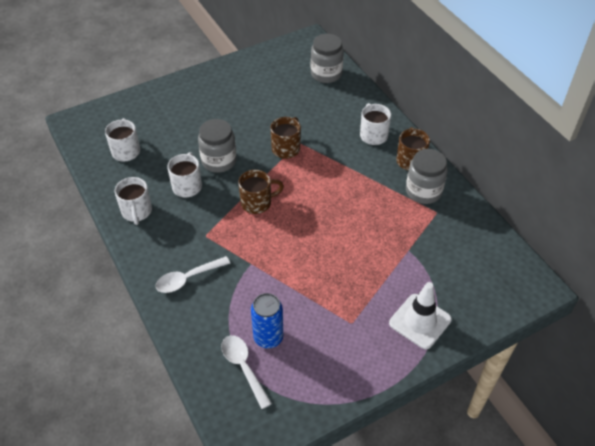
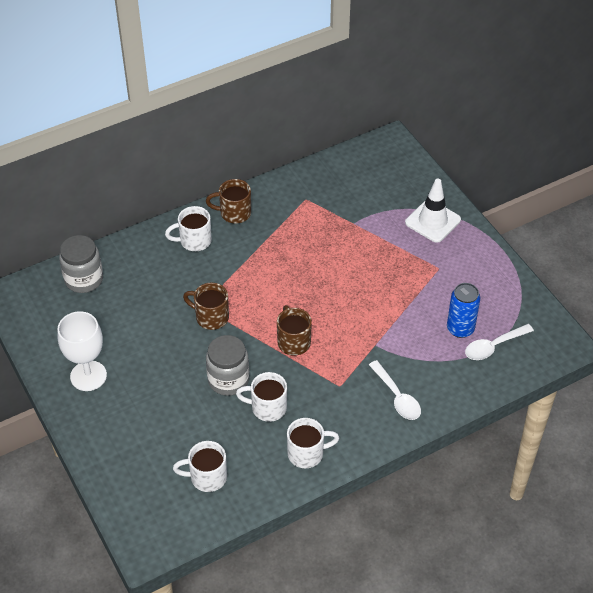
camera: 90 degrees left, 0 degrees up
grey jar [406,149,448,204] -> none
none -> white goblet [57,311,107,391]

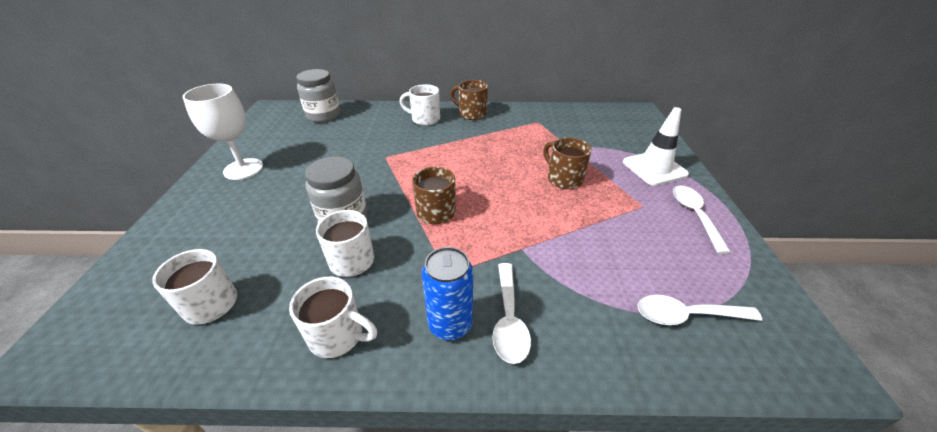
camera: 30 degrees right, 10 degrees down
brown mug [183,283,229,330] -> brown mug moved to [543,137,592,189]
blue can [447,283,480,338] -> blue can moved to [422,247,473,340]
none -> white spoon [673,186,731,254]

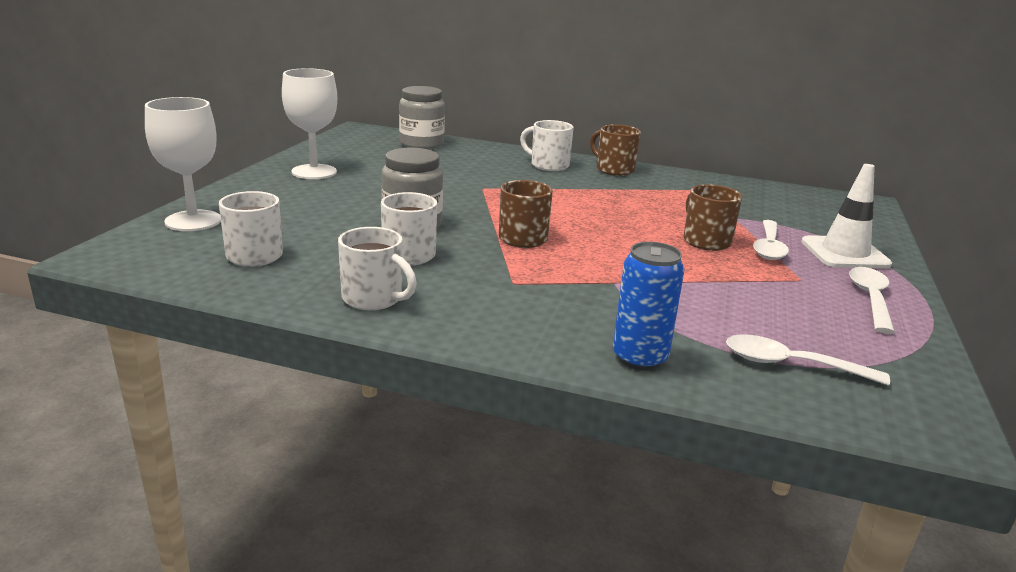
camera: 15 degrees right, 15 degrees down
blue can [422,247,473,340] -> blue can moved to [613,242,685,371]
white spoon [492,263,531,364] -> white spoon moved to [753,220,789,260]
none -> white goblet [145,97,221,231]

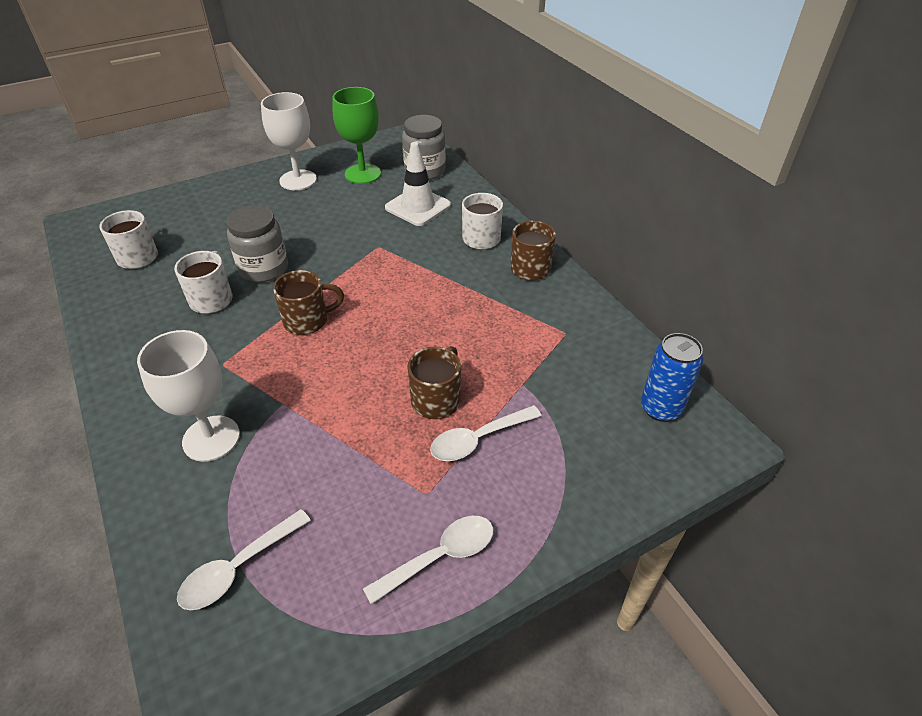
camera: 45 degrees right, 20 degrees up
white goblet [145,97,221,231] -> white goblet moved to [137,330,240,462]
white mug [338,227,417,310] -> none
blue can [613,242,685,371] -> blue can moved to [641,333,703,422]
white spoon [726,334,890,386] -> white spoon turned 105 degrees counterclockwise [177,509,311,610]
white traffic cone [801,164,892,269] -> white traffic cone moved to [385,142,451,226]
none -> green goblet [333,87,381,184]

